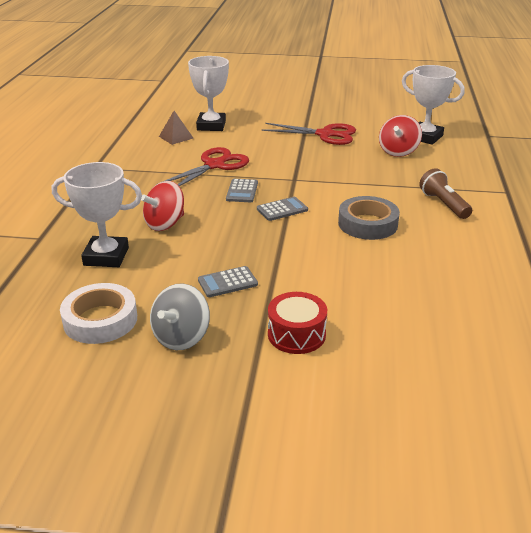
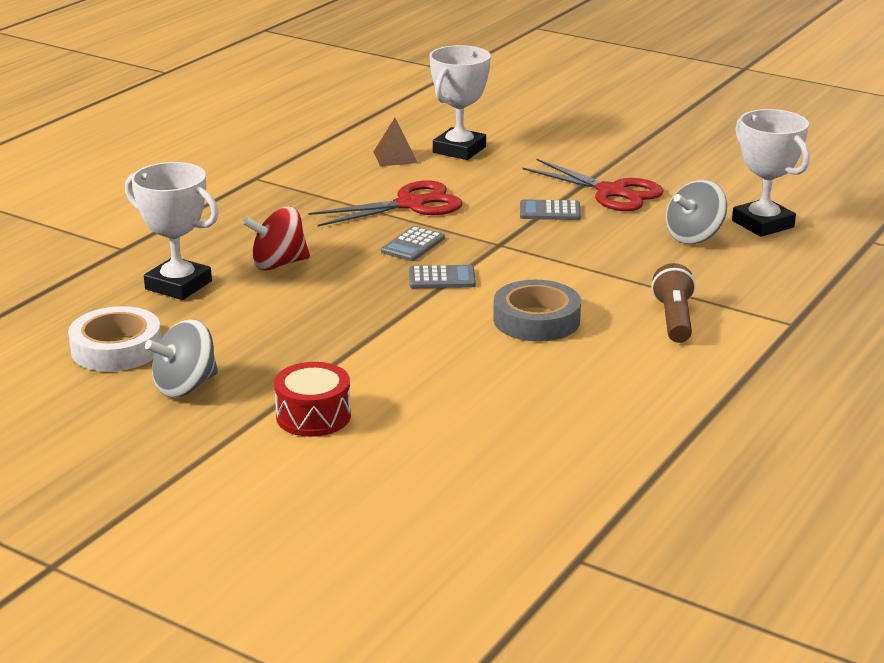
camera: 25 degrees right, 5 degrees down
grey calculator [198,266,258,297] -> grey calculator moved to [520,199,581,220]
red spinning top [379,115,422,157] -> grey spinning top [666,180,727,244]

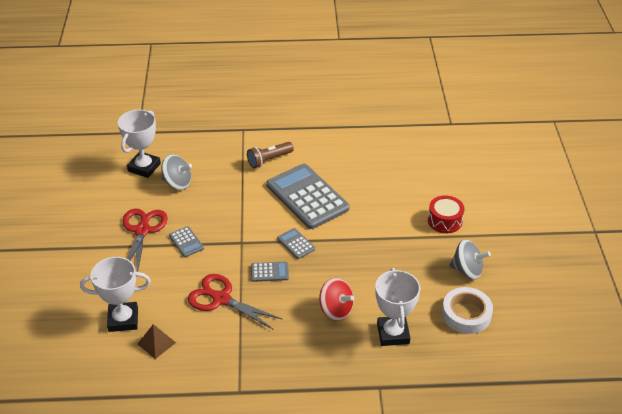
camera: 125 degrees left, 15 degrees up
grey tape [493,280,581,342] -> grey calculator [266,164,350,229]

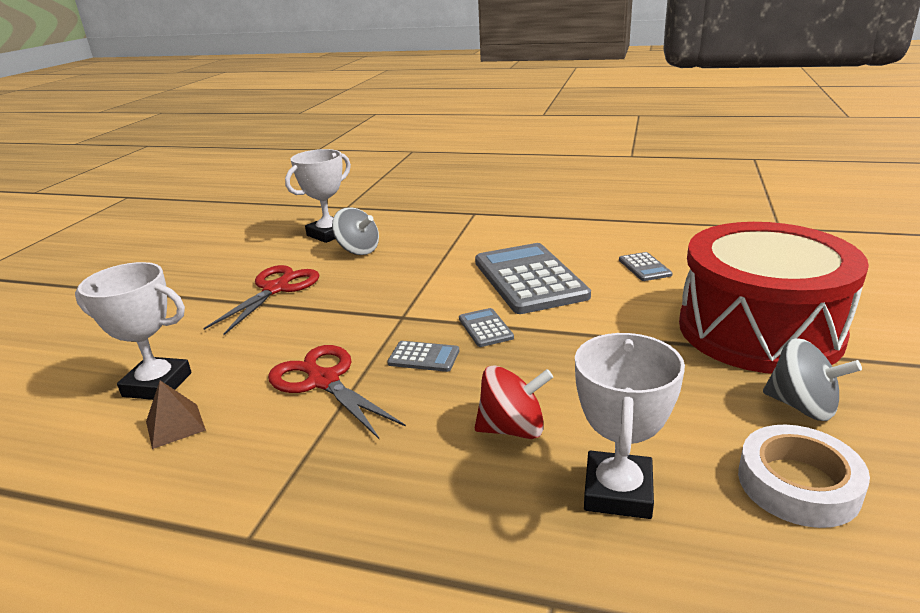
camera: 20 degrees right, 15 degrees down
grey calculator [169,226,204,257] -> grey calculator moved to [619,252,673,281]
brown flashlight [247,142,294,168] -> none
red spinning top [319,278,354,321] -> red spinning top turned 60 degrees counterclockwise [475,366,553,439]
red drum [428,195,464,233] -> red drum [679,222,869,374], size x2.46

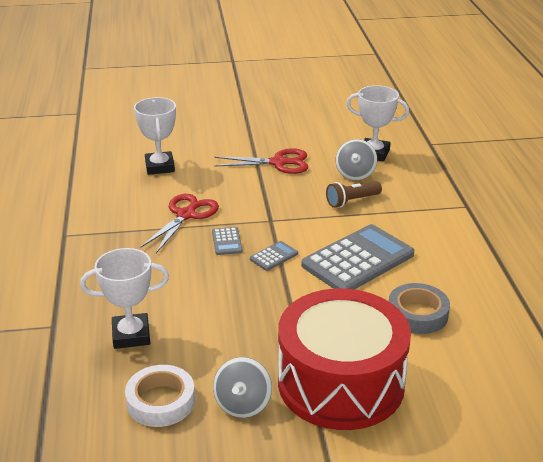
camera: 65 degrees right, 5 degrees up
brown pyramid [146,380,206,449] -> none
red spinning top [475,366,553,439] -> none
grey calculator [619,252,673,281] -> grey tape [389,283,450,334]
none -> brown flashlight [326,181,382,208]

